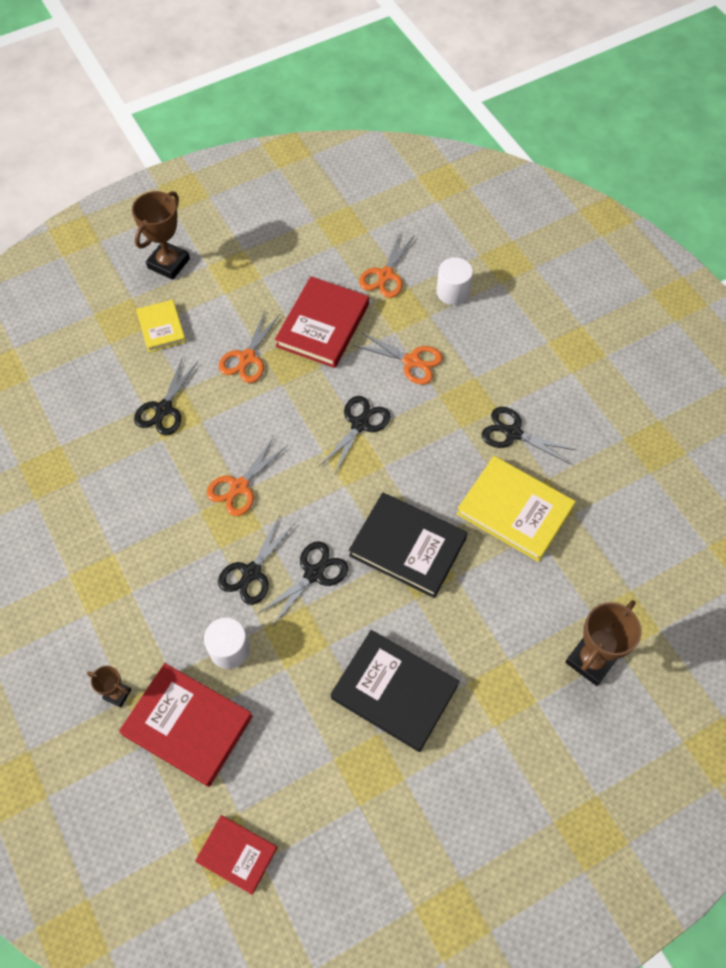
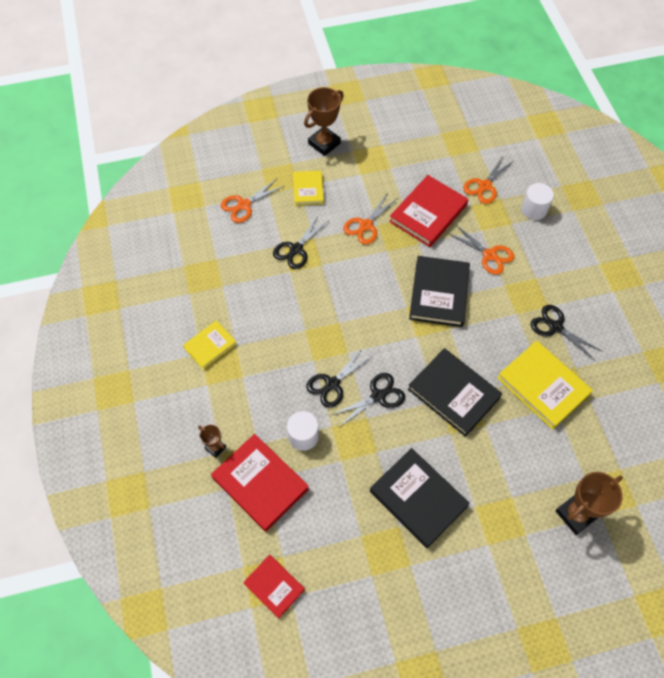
camera: 15 degrees right, 0 degrees up
orange scissors [207,437,288,516] -> orange scissors moved to [221,179,284,223]
black scissors [320,396,391,476] -> black book [409,256,470,327]
none -> yellow book [183,320,237,370]

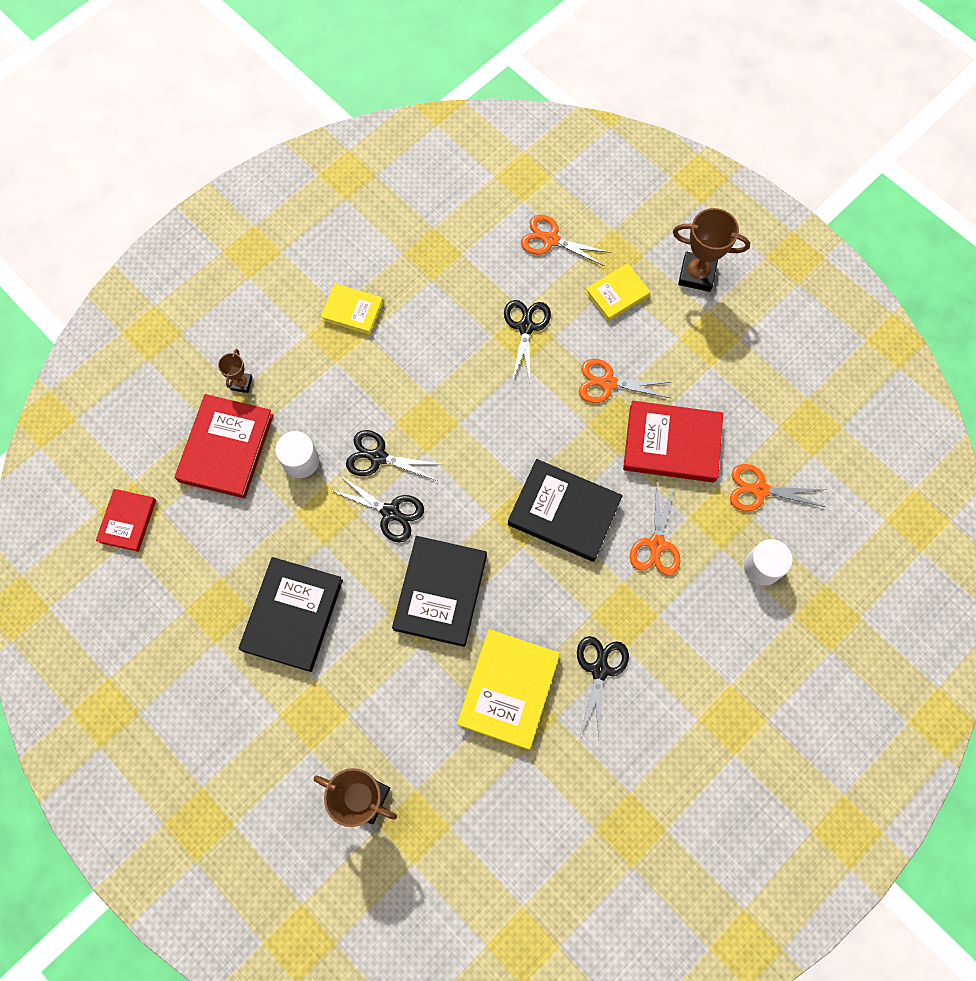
camera: 60 degrees right, 10 degrees up
black scissors [273,214,329,269] -> black scissors turned 90 degrees clockwise [504,300,551,382]
black book [409,256,470,327] -> black book turned 45 degrees clockwise [508,459,623,562]

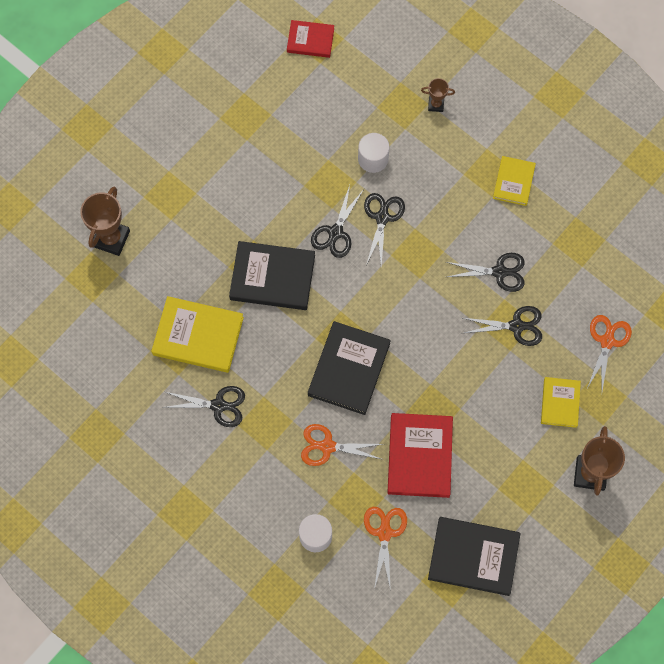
camera: 85 degrees right, 0 degrees up
red book [174,394,274,499] -> none
black book [239,557,343,672] -> black book moved to [428,517,521,596]
orange scissors [579,359,670,403] -> none
yellow book [585,263,651,321] -> yellow book turned 45 degrees clockwise [541,377,581,428]
none -> black scissors [446,253,525,292]

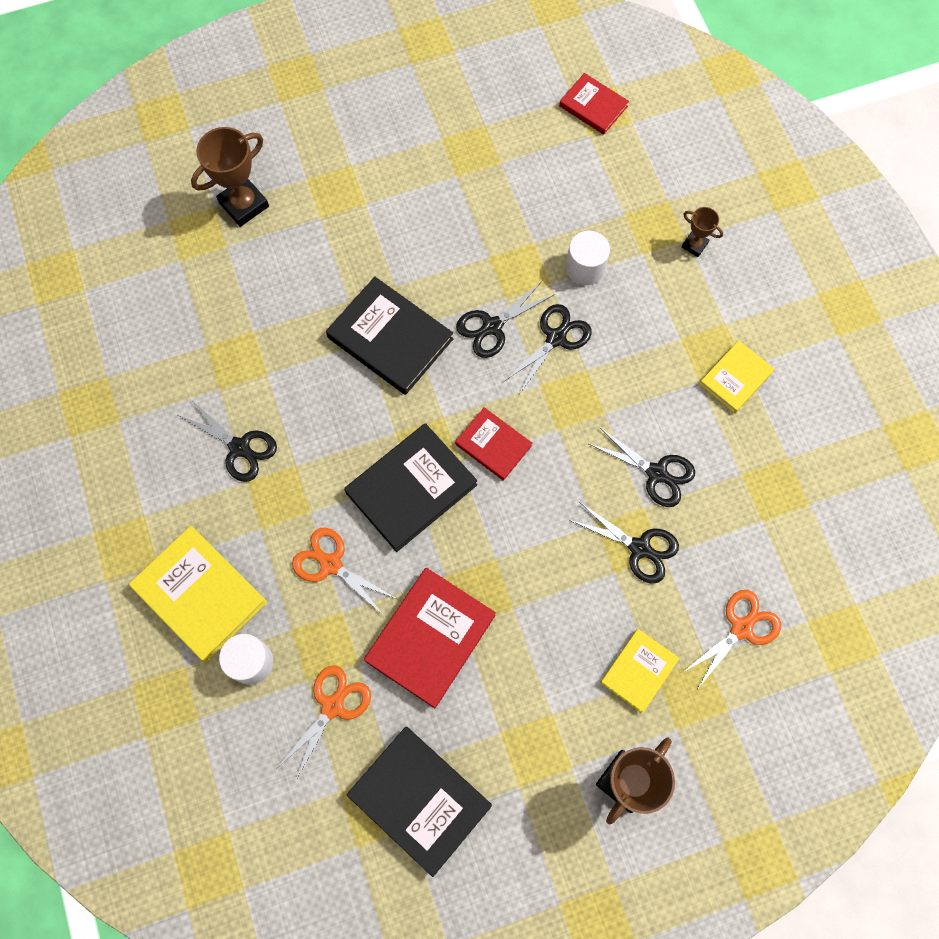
camera: 30 degrees right, 0 degrees up
yellow book [151,296,244,373] -> yellow book moved to [129,526,267,662]
none -> red book [455,407,532,481]

